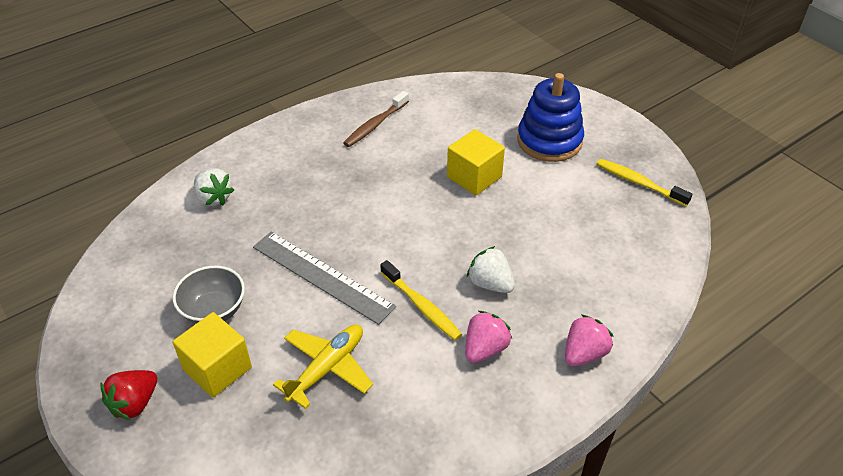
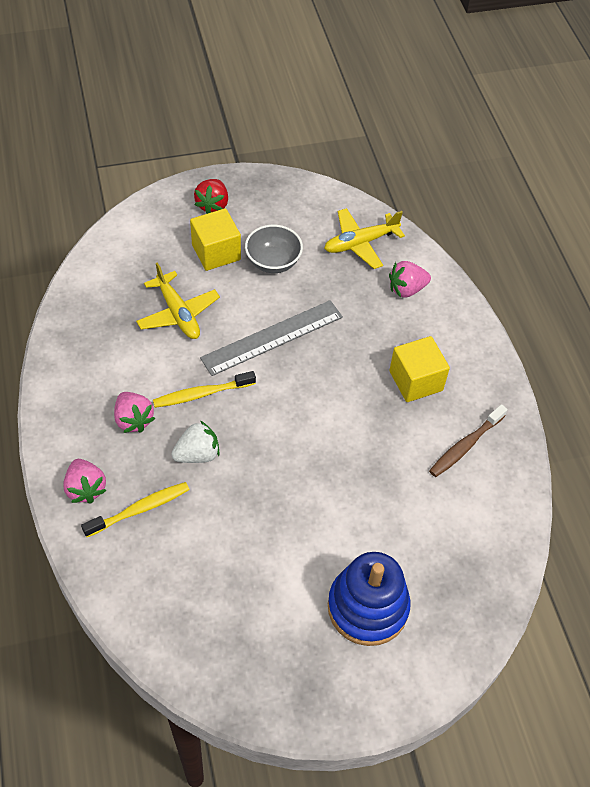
camera: 110 degrees right, 10 degrees up
red strawberry [101,370,157,420] -> red strawberry turned 135 degrees counterclockwise [194,179,228,214]
white strawberry [194,168,234,206] -> pink strawberry [389,261,431,298]
brown toothbrush [343,91,409,147] -> brown toothbrush turned 105 degrees counterclockwise [429,404,508,477]
yellow cube [447,129,505,196] -> yellow cube moved to [389,336,450,402]
yellow toothbrush [597,159,693,206] -> yellow toothbrush moved to [81,482,190,537]
none -> yellow plane [324,208,405,269]

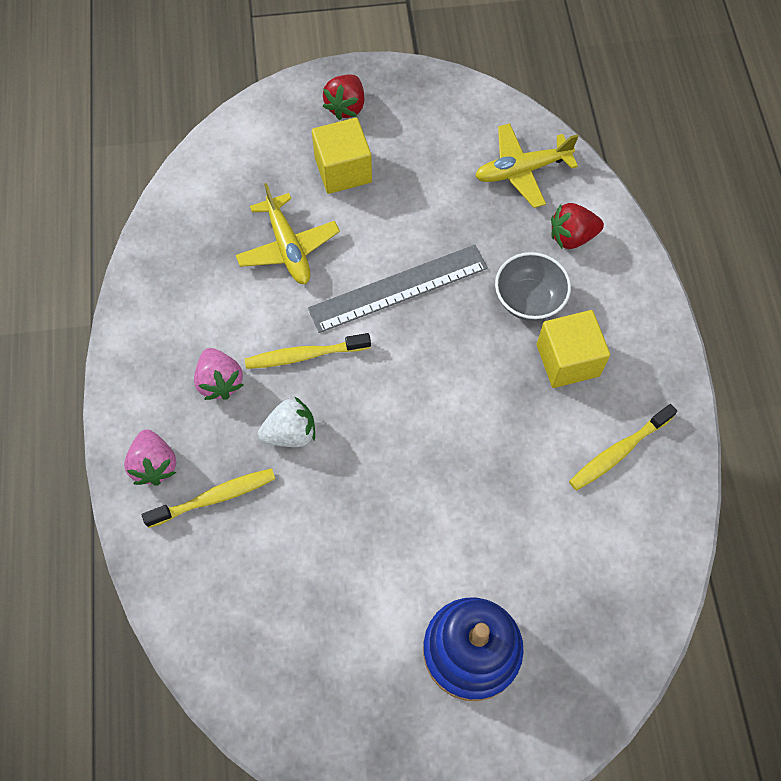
camera: 10 degrees right, 10 degrees up
grey bowl [245,225,303,273] -> grey bowl moved to [495,252,571,321]
pink strawberry [389,261,431,298] -> red strawberry [551,203,604,249]
brown toothbrush [429,404,508,477] -> yellow toothbrush [569,404,677,490]

